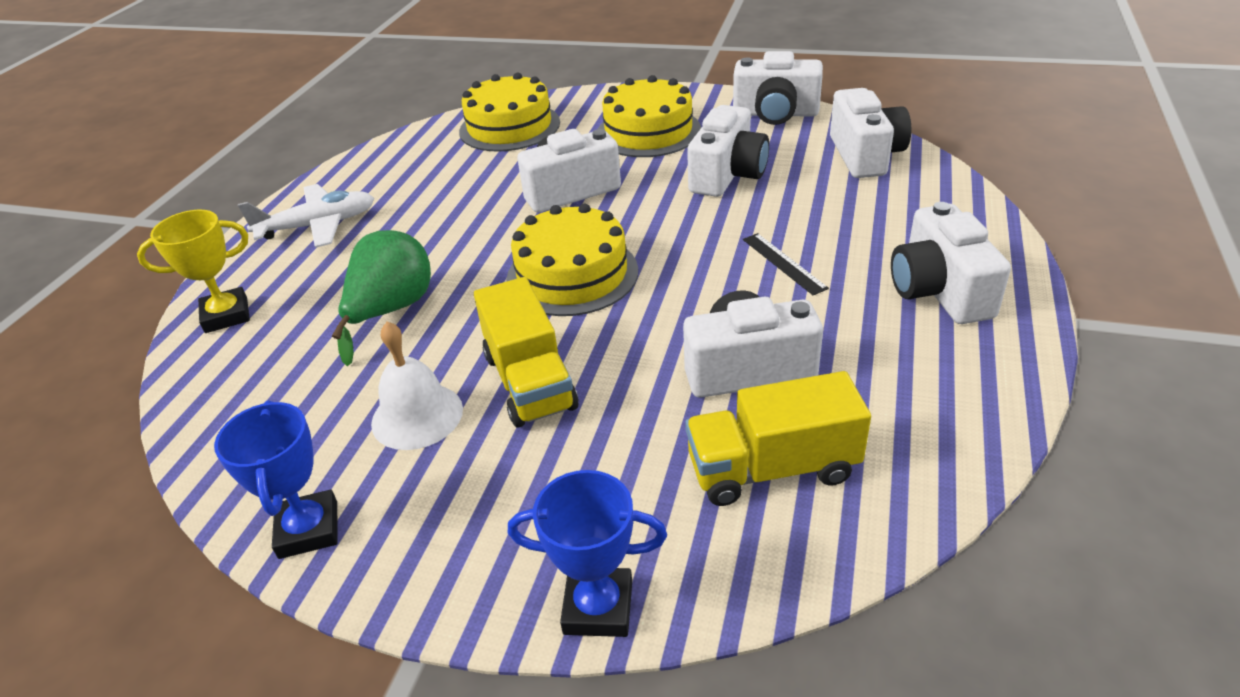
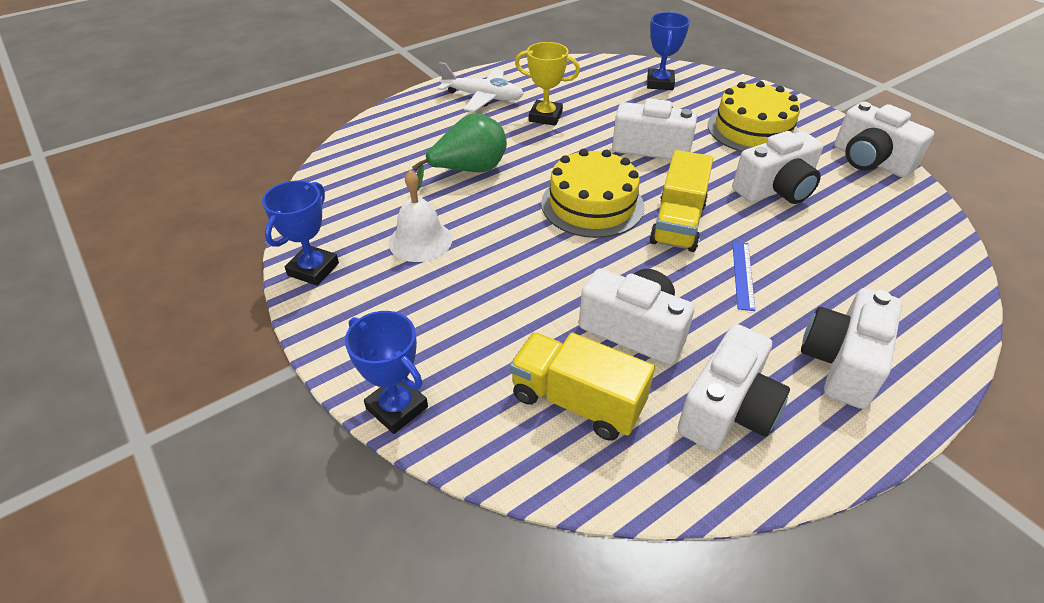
camera: 35 degrees right, 5 degrees up
yellow trophy [137,210,250,333] -> yellow trophy moved to [515,42,580,126]
yellow cake [459,73,560,152] -> blue trophy [647,12,690,90]
yellow truck [474,277,578,428] -> yellow truck moved to [649,150,713,252]
black ruler [743,233,829,295] -> blue ruler [732,242,755,311]
white camera [830,88,911,178] -> white camera moved to [677,324,790,451]

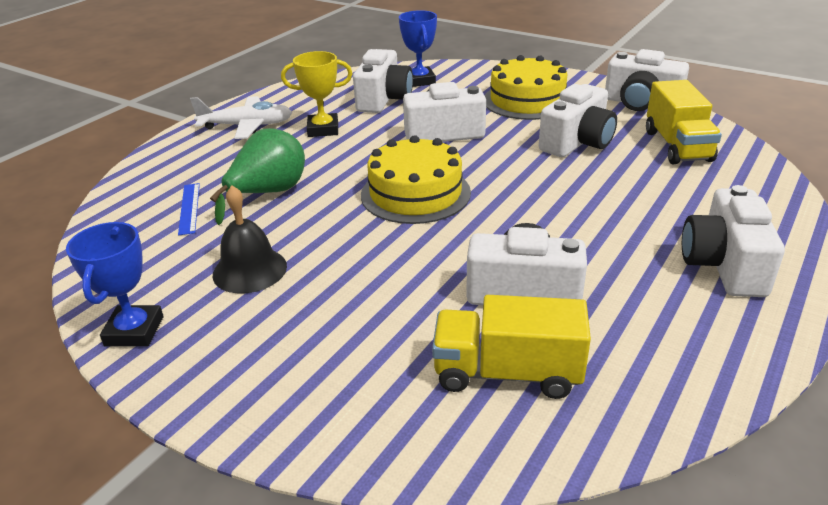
camera: 20 degrees left, 10 degrees down
blue trophy [345,311,428,434] -> none
white bell [389,170,452,262] -> black bell [213,185,287,294]
yellow truck [649,150,713,252] -> yellow truck moved to [646,80,722,164]
white camera [677,324,790,451] -> white camera moved to [353,49,413,113]
blue ruler [732,242,755,311] -> blue ruler moved to [178,183,200,236]

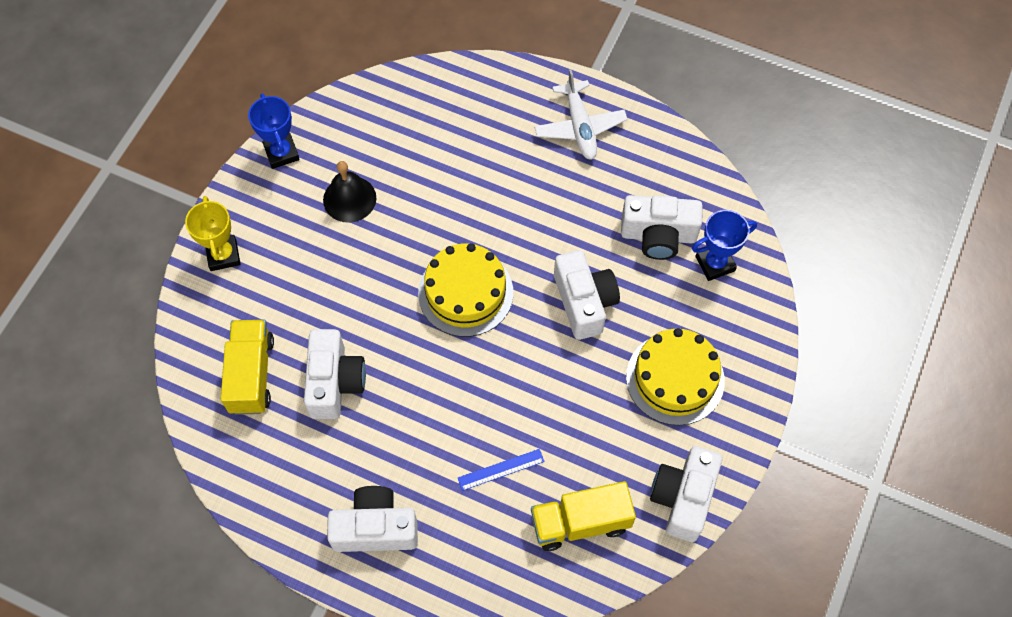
camera: 80 degrees right, 30 degrees up
blue trophy [66,222,164,347] -> blue trophy turned 75 degrees clockwise [248,93,300,169]
blue ruler [178,183,200,236] -> blue ruler moved to [458,449,545,491]
green pear [210,128,305,225] -> none
yellow trophy [281,51,353,137] -> yellow trophy moved to [185,196,240,271]
white camera [539,84,617,157] -> none

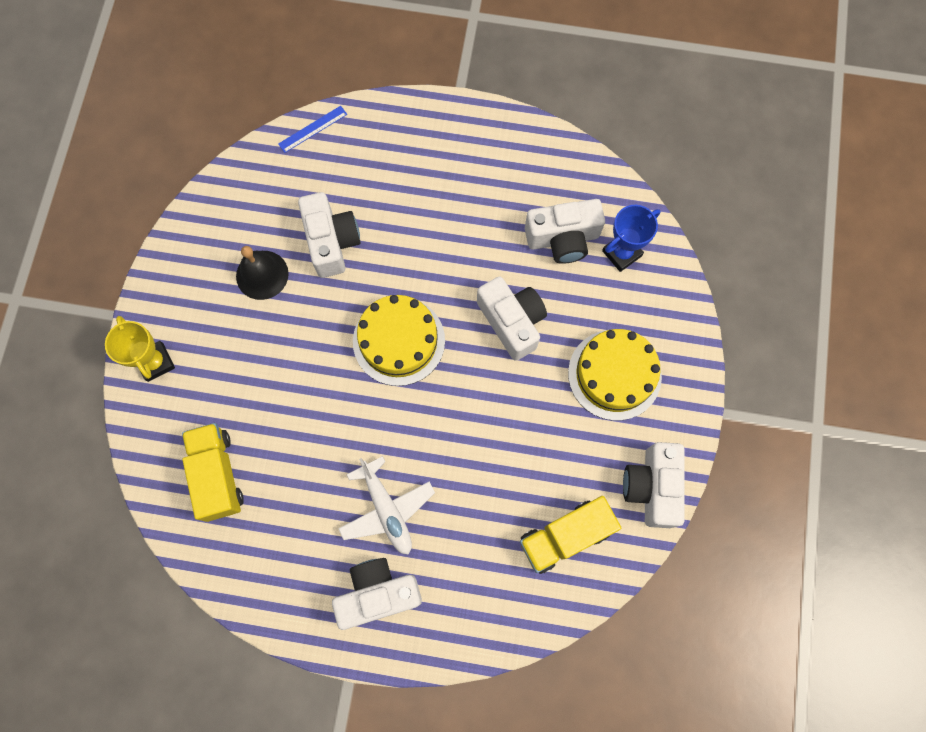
camera: 15 degrees left, 10 degrees up
blue trophy [248,93,300,169] -> none
white camera [304,329,366,419] -> white camera moved to [298,192,361,278]
blue ruler [458,449,545,491] -> blue ruler moved to [278,106,347,153]
white plane [534,69,627,159] -> white plane moved to [338,456,435,555]

